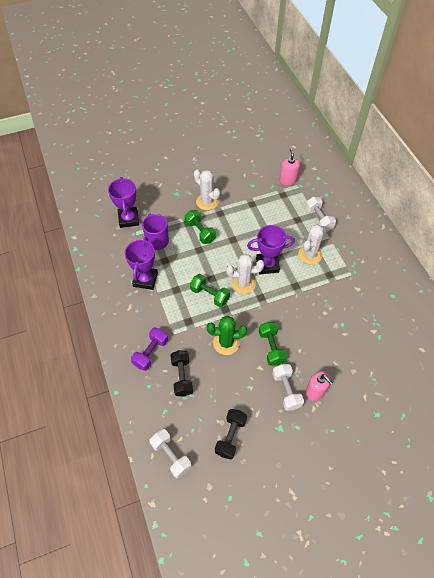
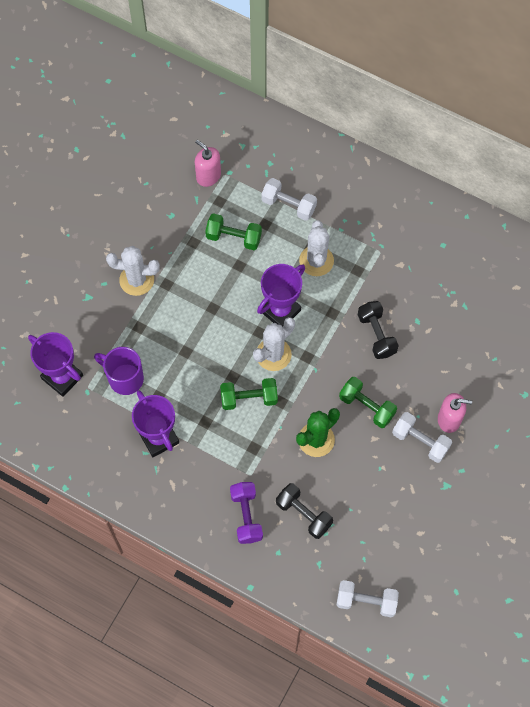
camera: 40 degrees left, 10 degrees up
green dumbbell [184,210,216,244] -> green dumbbell moved to [205,213,262,250]
black dumbbell [215,409,247,459] -> black dumbbell moved to [358,301,399,359]

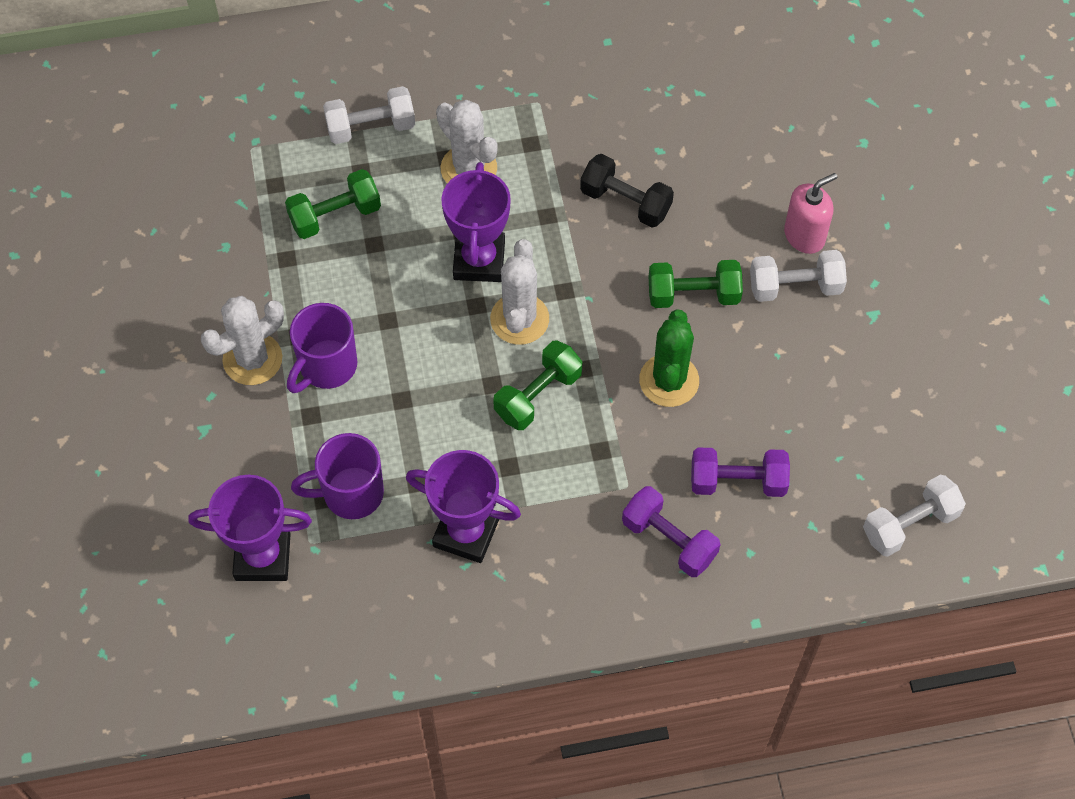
camera: 40 degrees left, 5 degrees down
pink soap dispenser [195,140,221,187] -> none
black dumbbell [276,483,333,539] -> purple dumbbell [691,448,790,497]
none -> purple mug [287,303,357,393]

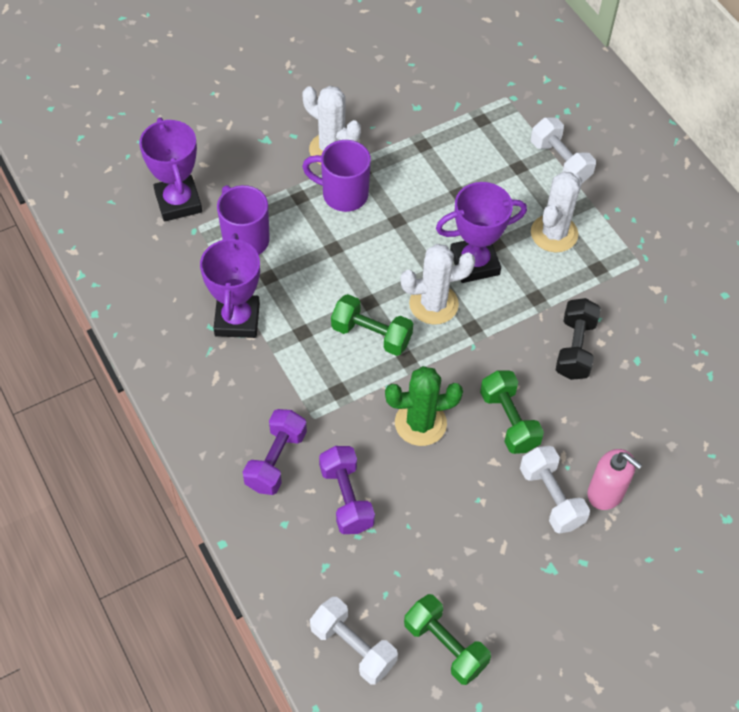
camera: 70 degrees right, 5 degrees down
green dumbbell [285,169,381,239] -> green dumbbell moved to [404,594,491,685]

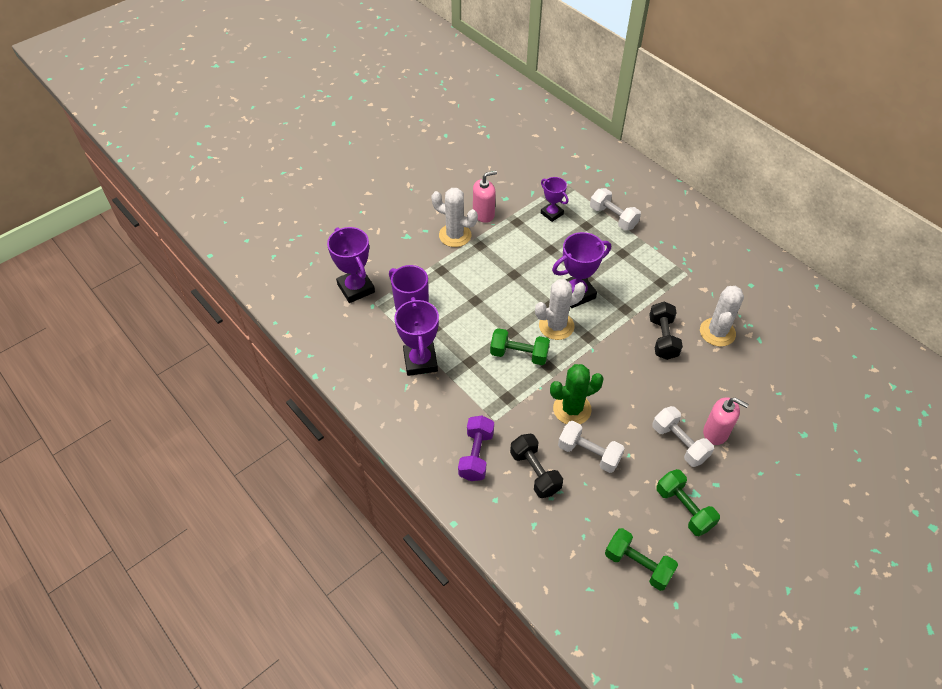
camera: 10 degrees left, 5 degrees down
purple mug [302,140,371,212] -> none
white dumbbell [310,597,398,685] -> white dumbbell moved to [558,421,625,473]
purple dumbbell [319,446,375,534] -> black dumbbell [510,433,563,498]
green dumbbell [480,370,544,454] -> green dumbbell moved to [656,469,720,536]
white cactus [531,172,582,252] -> white cactus moved to [700,286,744,347]
none -> pink soap dispenser [473,171,497,223]
none -> purple trophy [541,177,568,222]

